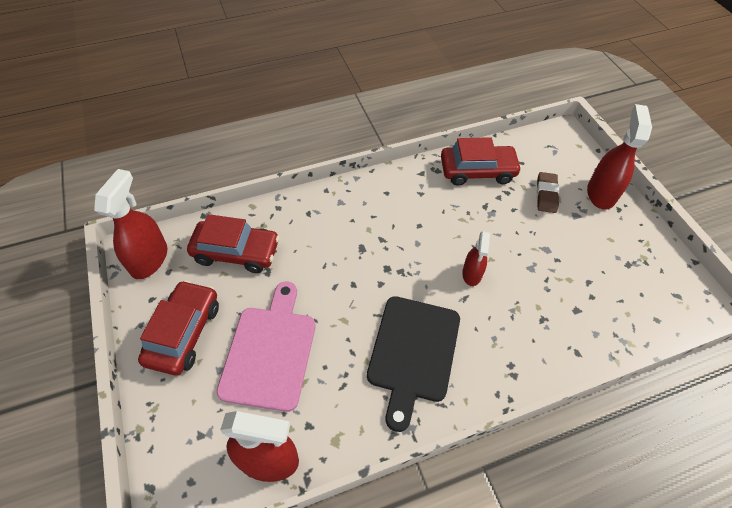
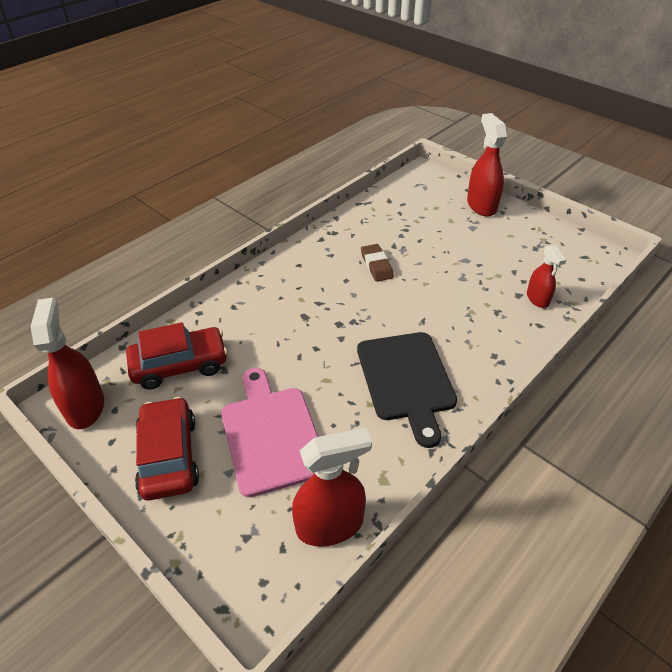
camera: 25 degrees left, 10 degrees down
red car [441,137,522,186] -> none
red spray bottle [462,231,490,286] -> red spray bottle moved to [527,245,566,308]
brown eraser [537,172,559,213] -> brown eraser moved to [361,244,394,282]

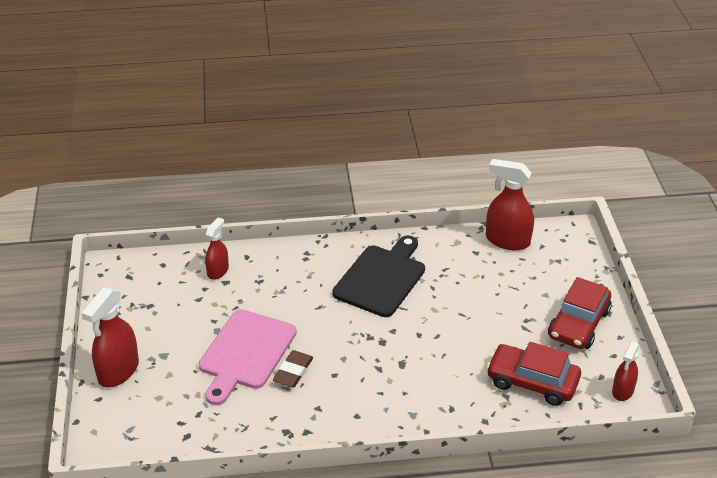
camera: 140 degrees left, 5 degrees down
red spray bottle [30,298,104,429] -> red spray bottle [612,341,640,401], size x0.61
pink cutting board [221,368,318,498] -> pink cutting board moved to [199,309,297,405]

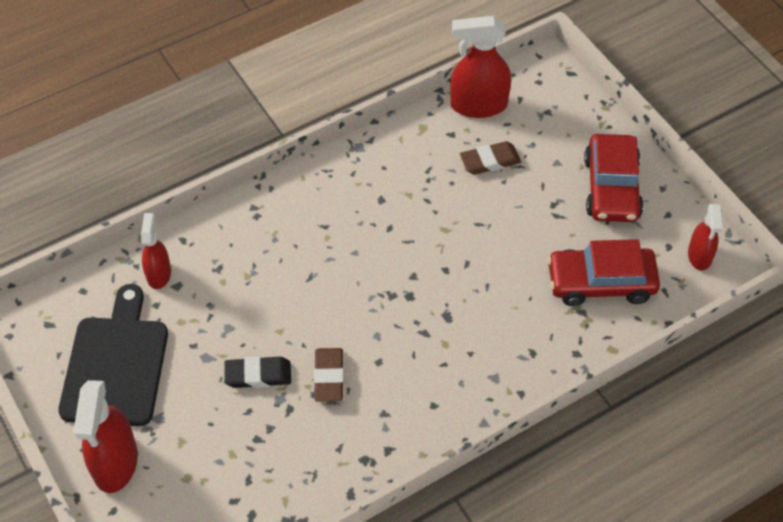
camera: 25 degrees left, 15 degrees up
pink cutting board [199,309,297,405] -> black eraser [224,357,291,388]
black cutting board [332,235,425,317] -> black cutting board moved to [58,284,168,426]
none -> brown eraser [460,141,521,175]

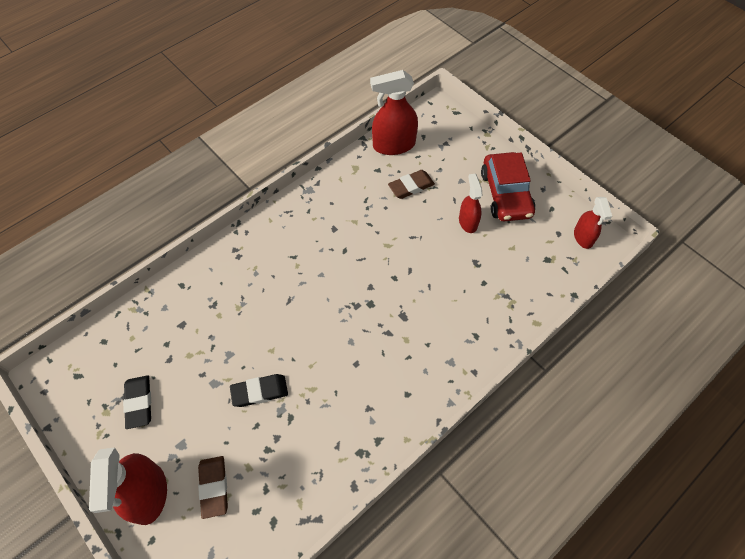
camera: 10 degrees left, 5 degrees up
black cutting board [58,284,168,426] -> black eraser [123,375,151,429]
red spray bottle [141,213,171,289] -> red spray bottle moved to [459,174,482,233]
brown eraser [314,348,344,402] -> brown eraser moved to [198,456,228,519]
red car [547,239,660,306] -> none

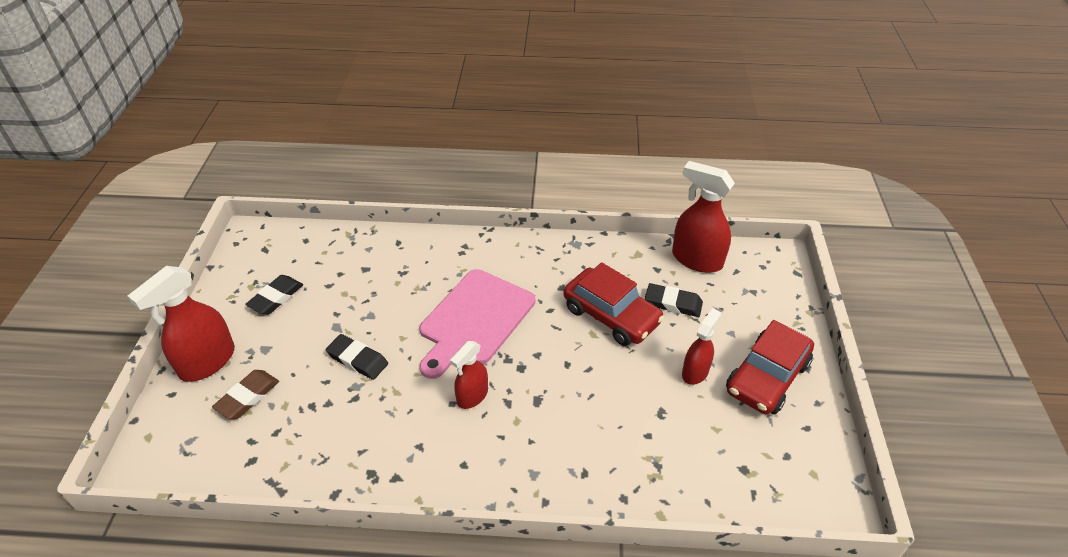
camera: 45 degrees right, 15 degrees down
brown eraser [388,170,435,199] -> black eraser [645,283,703,317]
red spray bottle [574,197,612,249] -> red spray bottle moved to [450,341,488,409]
none -> pink cutting board [419,269,535,379]
none -> red car [563,262,664,346]

